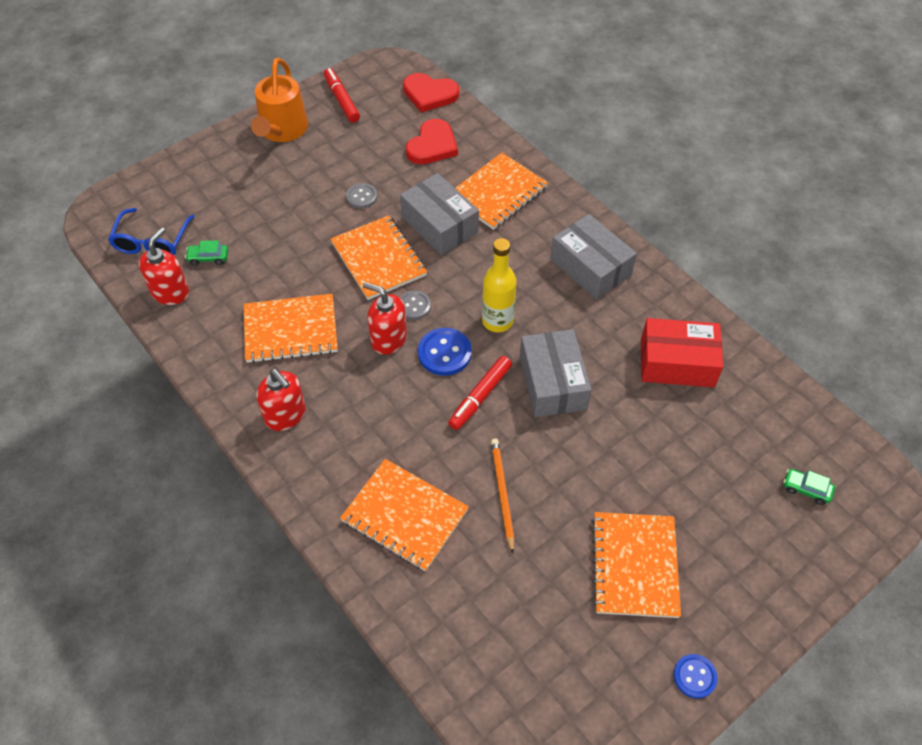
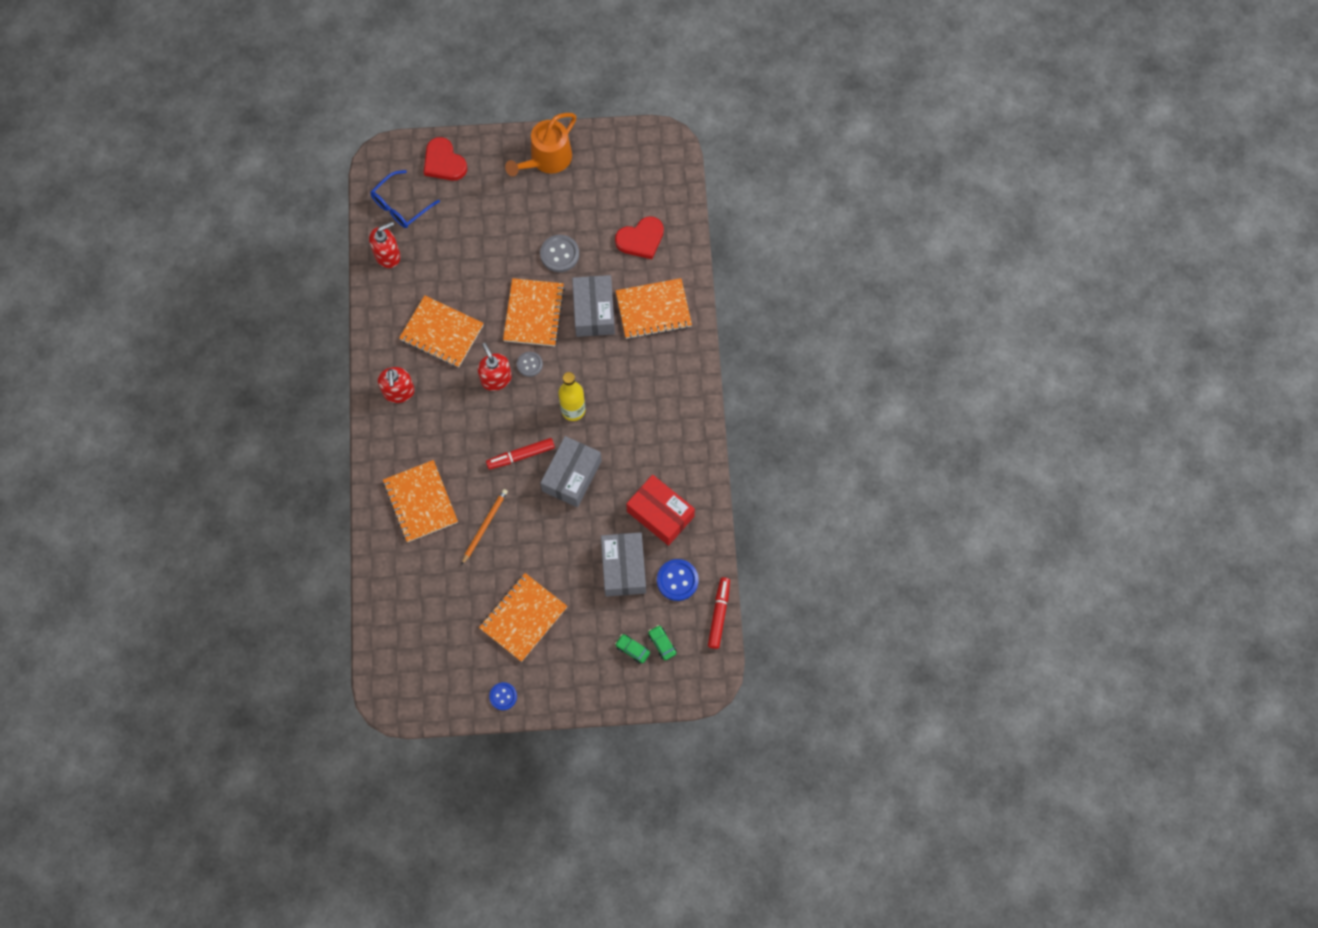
camera: 35 degrees right, 15 degrees up
green car [185,240,228,266] -> green car moved to [615,634,650,664]
red marker [324,68,360,123] -> red marker moved to [708,577,730,649]
grey button [346,183,377,209] -> grey button [540,235,579,272], size x1.55
red heart [403,73,459,112] -> red heart moved to [424,137,467,181]
blue button [418,328,472,376] -> blue button moved to [657,559,699,601]
grey box [550,214,637,299] -> grey box moved to [601,532,646,597]

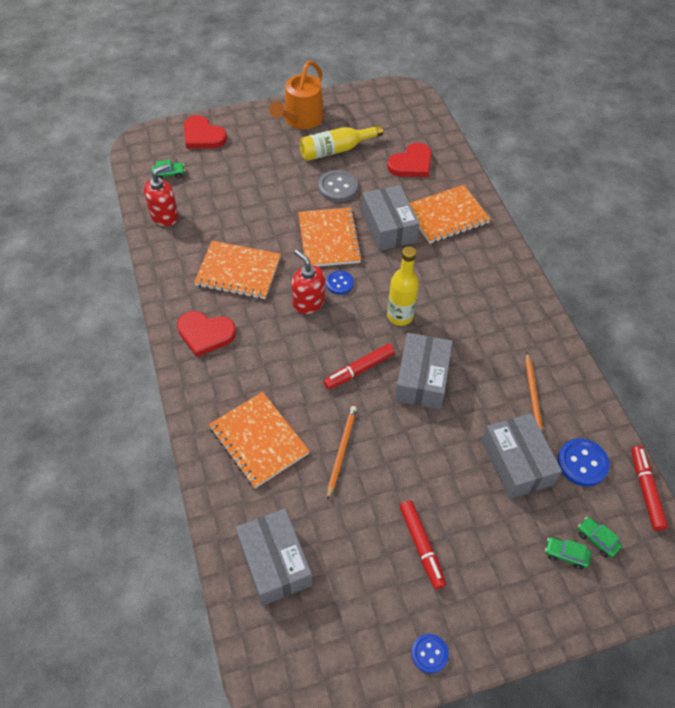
camera: 15 degrees left, 15 degrees down
blue glasses [370,170,440,228] -> green car [152,160,185,180]
red soap dispenser [378,367,415,403] -> red heart [177,311,236,357]
orange notebook [479,573,567,662] -> red marker [399,501,446,590]
grey button [517,352,543,377] -> blue button [326,271,354,295]
red box [626,475,695,546] -> orange pencil [525,352,543,434]
none -> grey box [235,508,312,606]
none -> yellow bottle [299,125,383,161]

